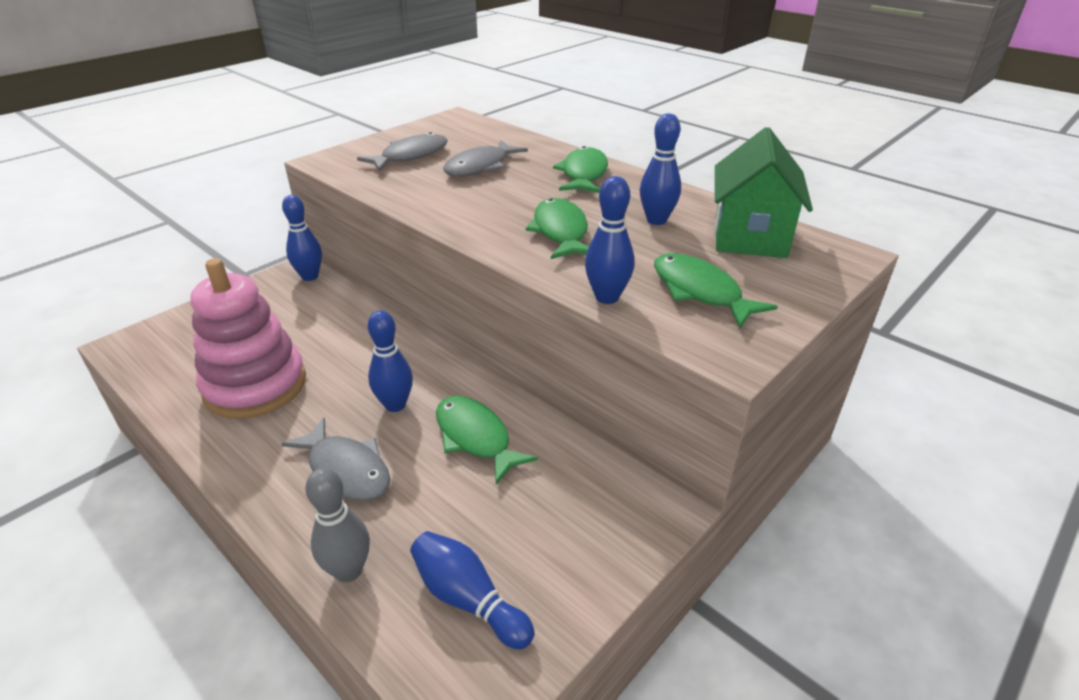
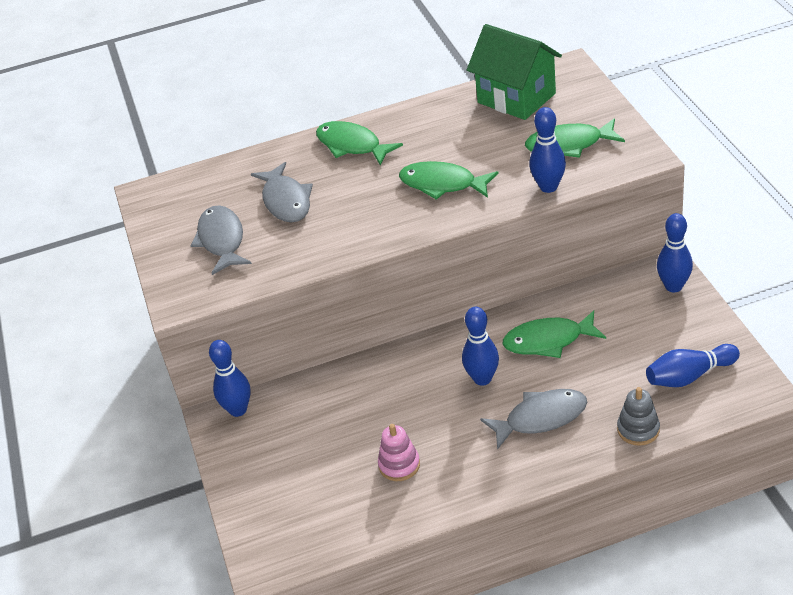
camera: 55 degrees left, 5 degrees up
pink stacking toy [191,258,306,419] -> pink stacking toy [378,424,420,481], size x0.45
grey bowling pin [305,468,370,582] -> grey stacking toy [617,387,660,446]
blue bowling pin [640,113,681,225] -> blue bowling pin moved to [657,213,693,292]

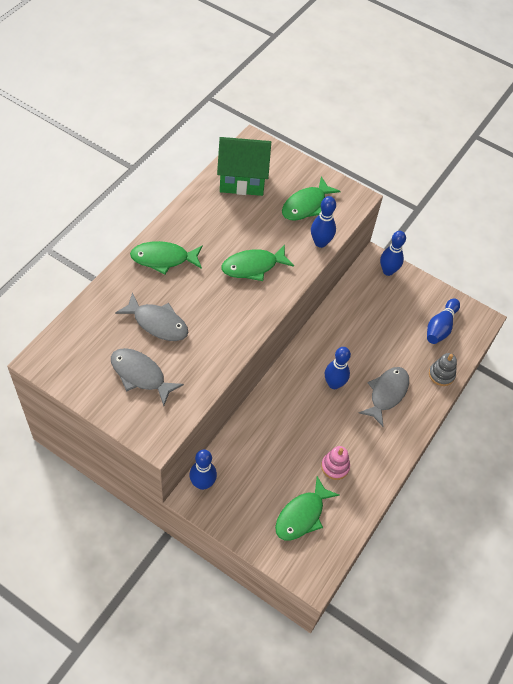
camera: 50 degrees left, 15 degrees up
green fish [503,310,606,358] -> green fish moved to [275,476,340,541]

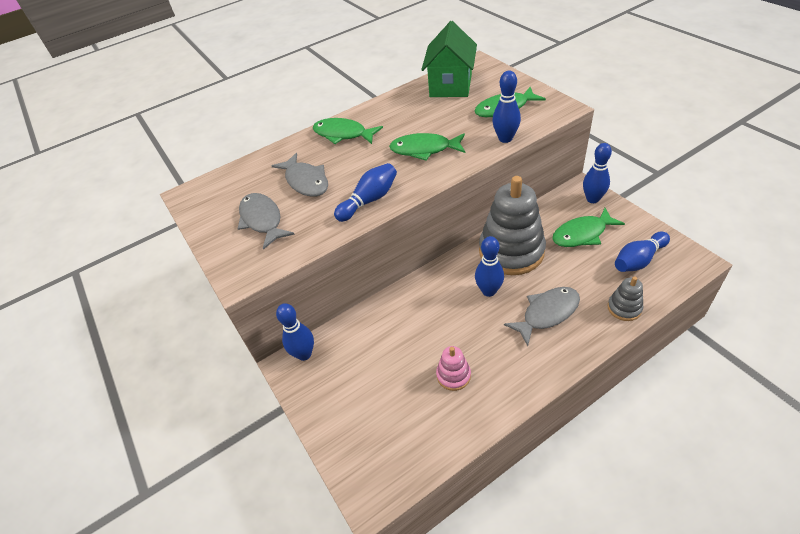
camera: 35 degrees right, 10 degrees down
green house [217,137,271,196] -> green house turned 75 degrees clockwise [421,21,477,97]
green fish [275,476,340,541] -> green fish moved to [552,208,625,247]
none -> blue bowling pin [334,163,397,222]
none -> grey stacking toy [479,176,546,275]

